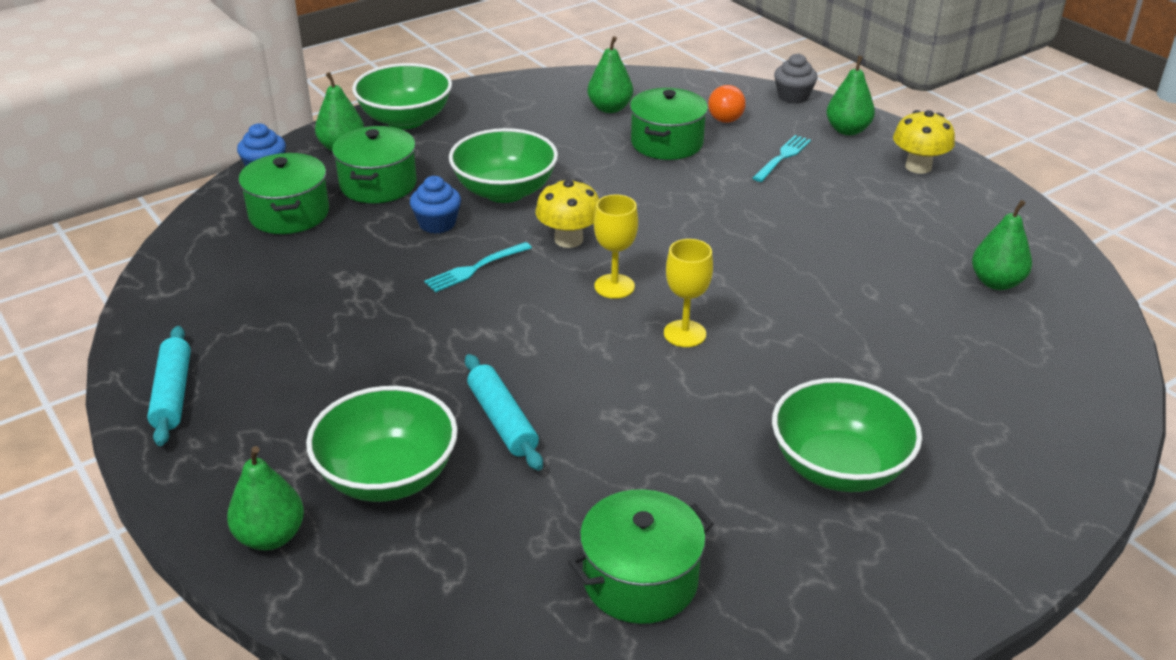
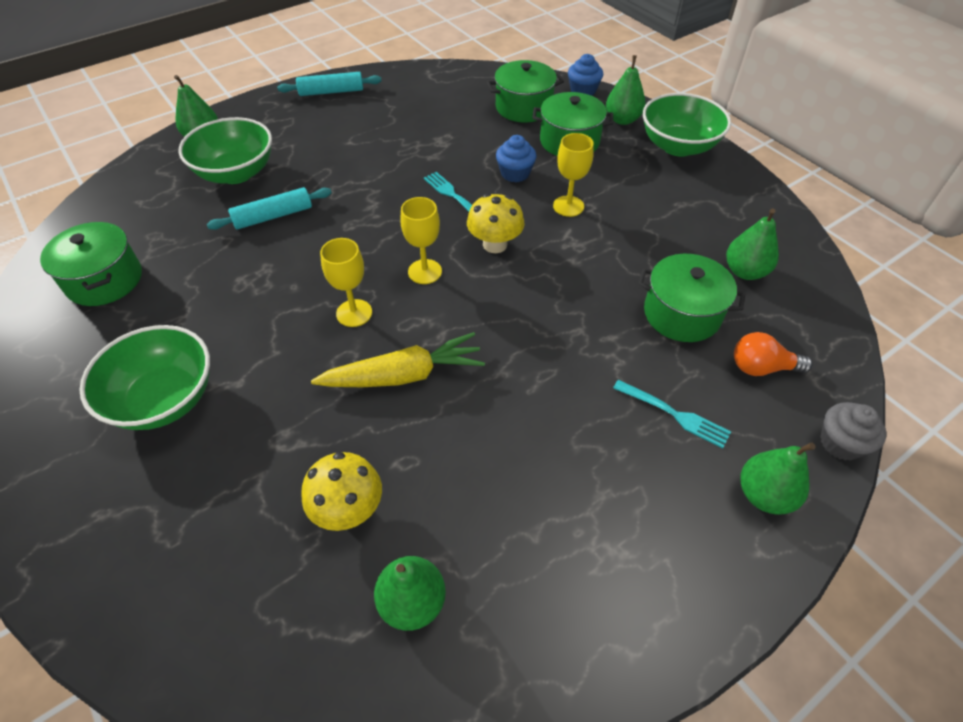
camera: 90 degrees right, 15 degrees up
green bowl [449,128,558,203] -> yellow goblet [553,133,594,217]
yellow mushroom [893,110,955,174] -> yellow mushroom moved to [301,452,382,531]
none -> yellow carrot [311,332,485,387]

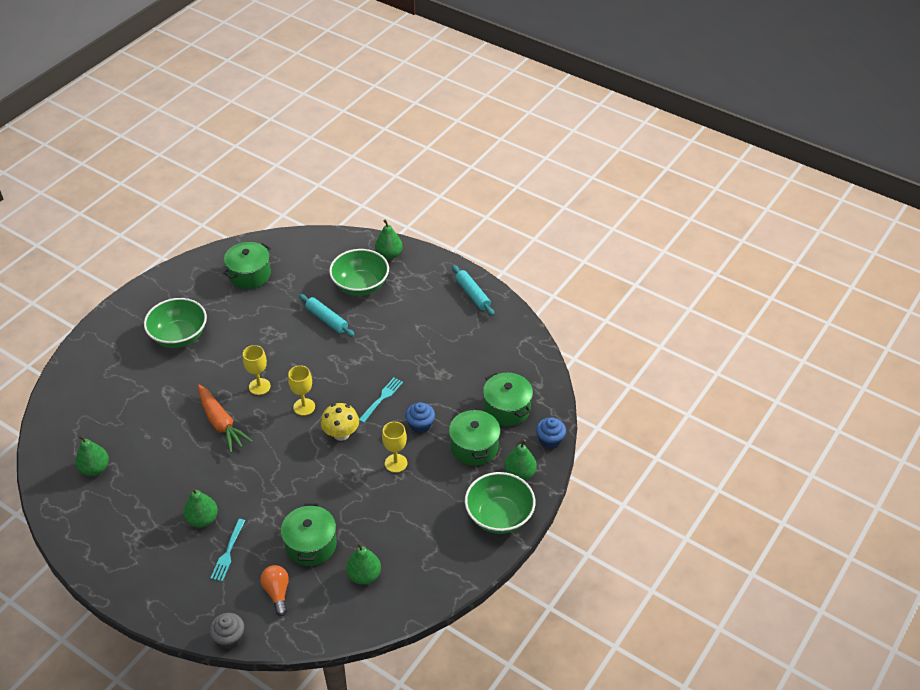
camera: 70 degrees right, 5 degrees down
yellow mushroom [301,452,382,531] -> none
yellow carrot [311,332,485,387] -> orange carrot [198,385,253,453]
green pear [741,442,815,515] -> green pear moved to [183,488,218,528]

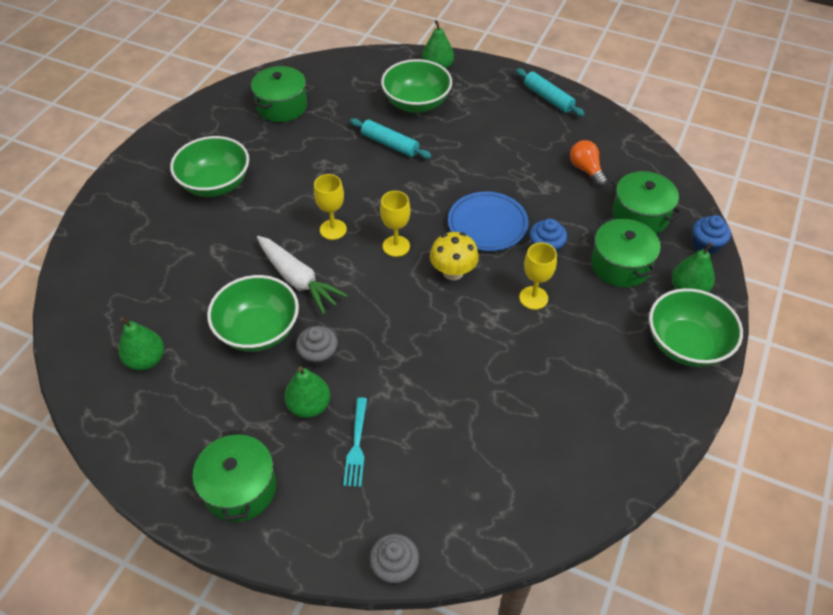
camera: 10 degrees left, 5 degrees up
orange carrot [198,385,253,453] -> white carrot [257,236,348,314]
orange light bulb [260,565,289,616] -> orange light bulb moved to [570,140,608,187]
green pot [281,503,337,566] -> green pot moved to [193,429,276,522]
green pear [346,542,381,585] -> none
turquoise fork [359,378,403,423] -> blue plate [448,192,528,251]
none -> green bowl [207,275,299,352]
none -> grey cupcake [296,326,338,368]

